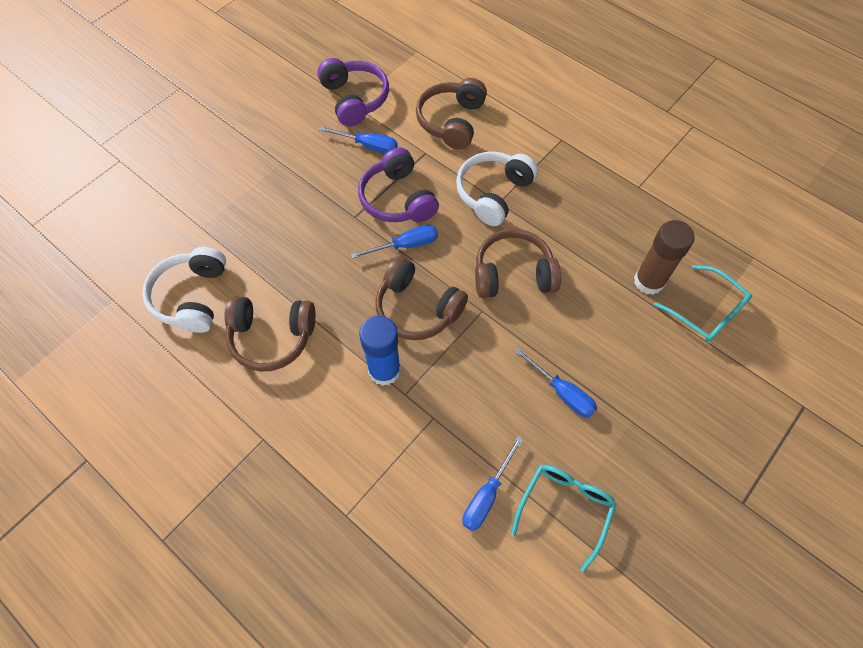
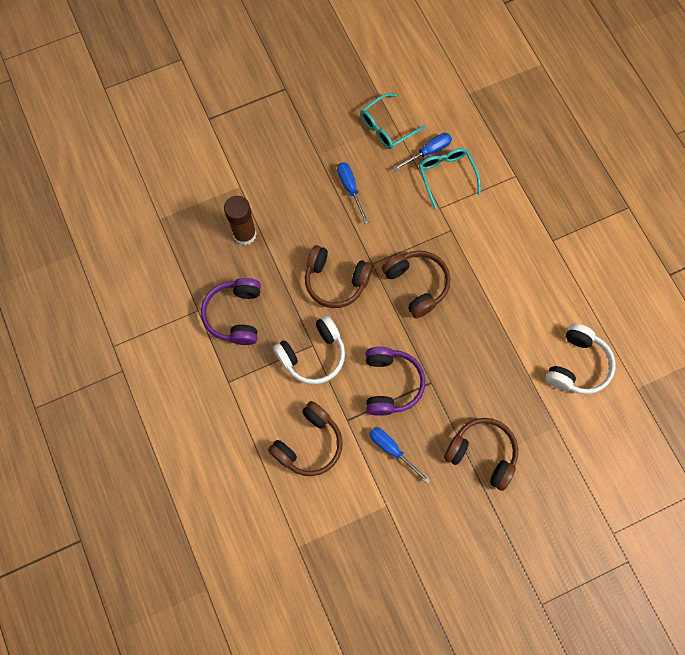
camera: 155 degrees left, 10 degrees up
brown headphones [224,296,316,372] -> brown headphones moved to [444,418,518,491]
purple headphones [317,58,389,126] -> purple headphones moved to [201,278,261,345]
blue screwdriver [351,225,438,258] -> none
blue glue stick [359,316,401,386] -> none
turquoise glasses [654,265,752,342] -> turquoise glasses moved to [419,148,481,209]

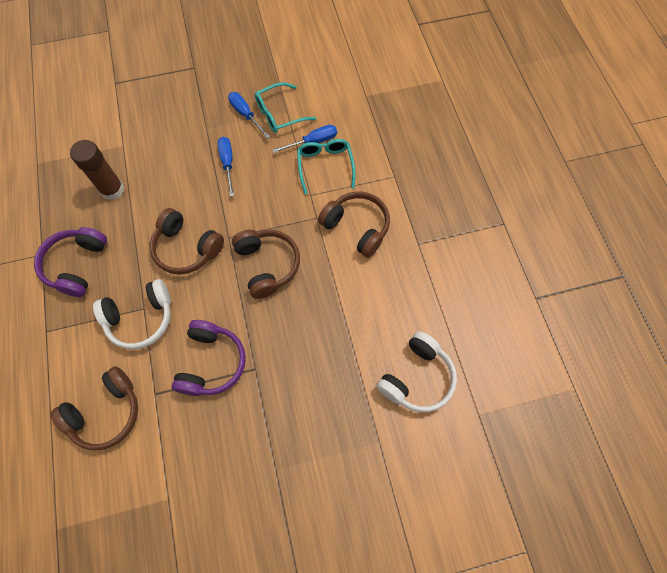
camera: 10 degrees right, 5 degrees down
blue screwdriver [369,427,430,483] -> blue screwdriver moved to [228,92,270,138]
brown headphones [444,418,518,491] -> brown headphones moved to [318,191,390,258]

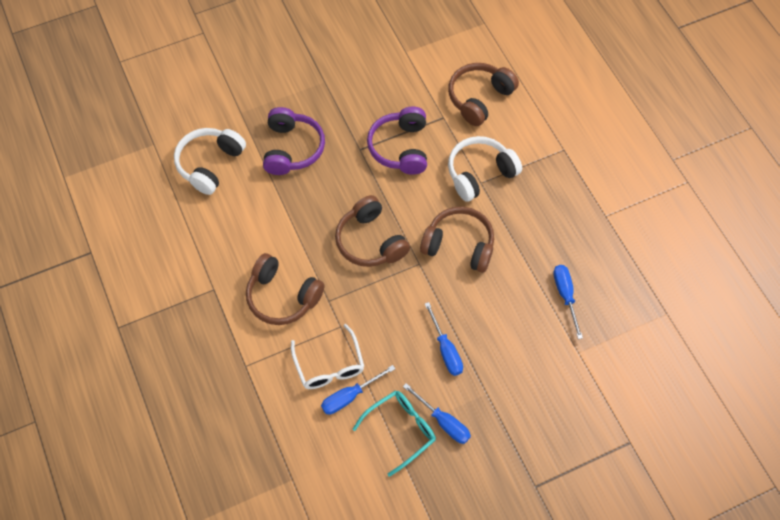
camera: 170 degrees right, 5 degrees down
purple headphones [34,227,107,297] -> purple headphones moved to [263,107,325,175]
brown glue stick [70,140,124,200] -> blue screwdriver [553,265,583,339]
turquoise glasses [297,139,356,194] -> white glasses [291,324,364,389]

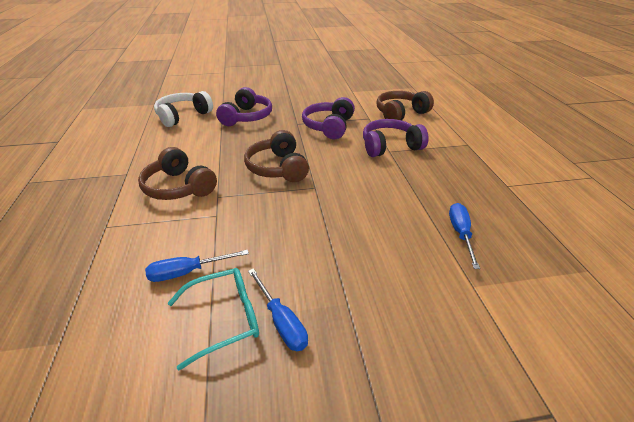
camera: 15 degrees right, 25 degrees down
white glasses [291,324,364,389] -> none
brown headphones [420,207,494,273] -> none
blue screwdriver [425,302,463,376] -> none
white headphones [448,136,522,202] -> purple headphones [363,119,429,157]

